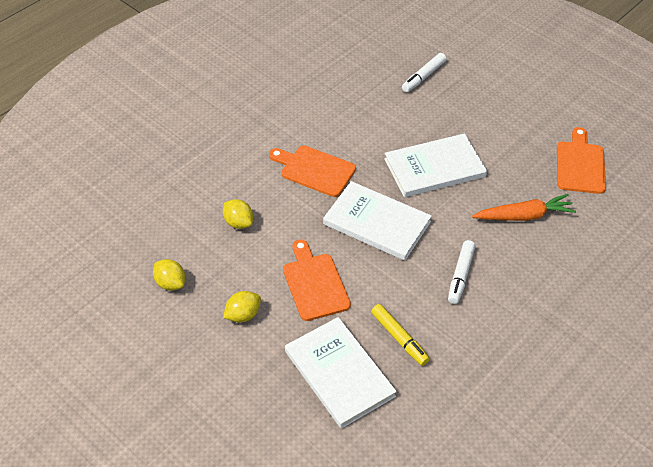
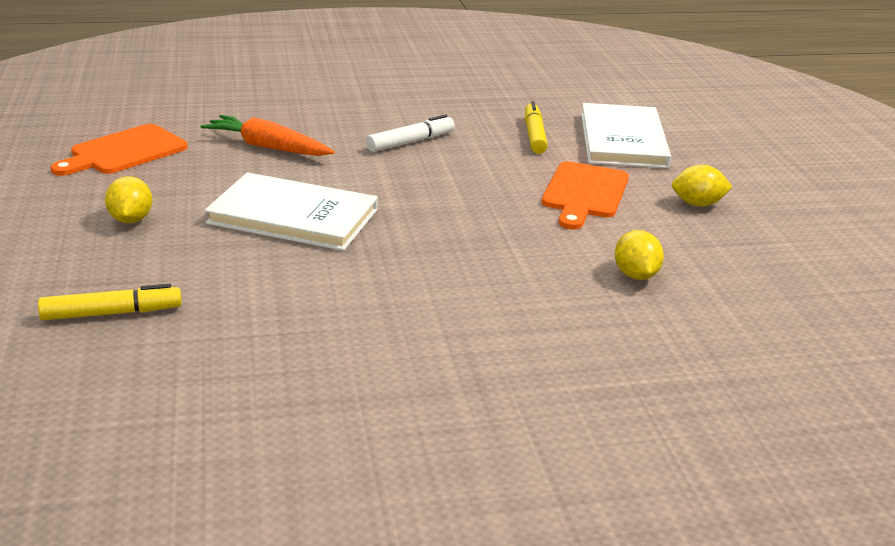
camera: 145 degrees left, 20 degrees down
yellow lemon [153,259,185,291] -> yellow lemon moved to [105,176,152,223]
orange cutting board [269,146,356,197] -> none
white book [323,181,432,261] -> none
white marker [402,53,446,92] -> yellow marker [38,284,182,320]

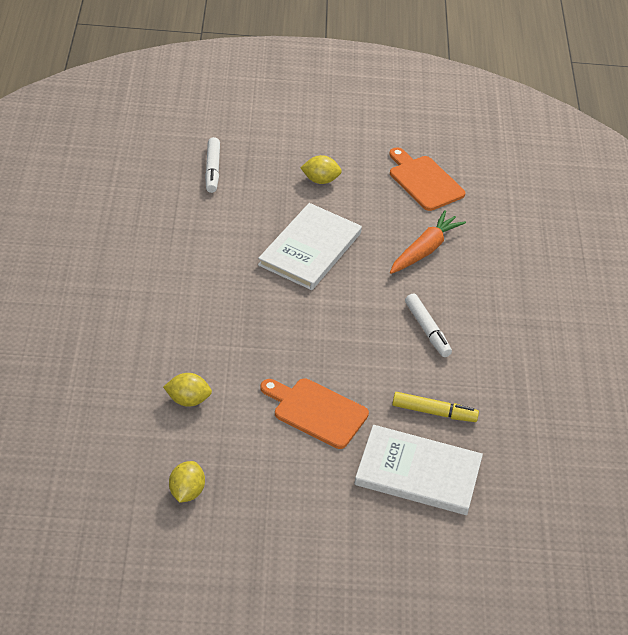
camera: 100 degrees right, 15 degrees up
yellow marker [38,284,182,320] -> white marker [205,137,220,193]
yellow lemon [672,165,732,207] -> yellow lemon moved to [169,461,205,503]

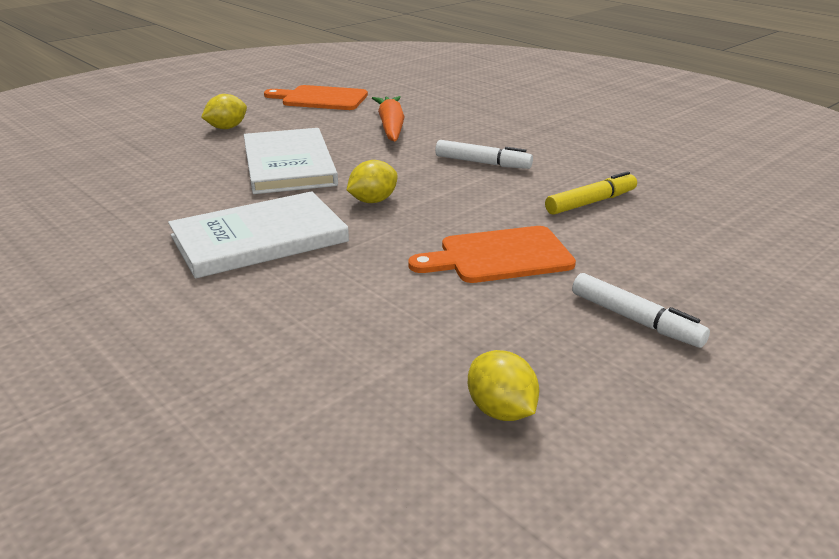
camera: 40 degrees left, 15 degrees down
yellow lemon [163,373,212,407] -> yellow lemon moved to [347,160,398,203]
white marker [205,137,220,193] -> white marker moved to [572,273,710,348]
white book [354,425,483,515] -> white book moved to [168,191,349,279]

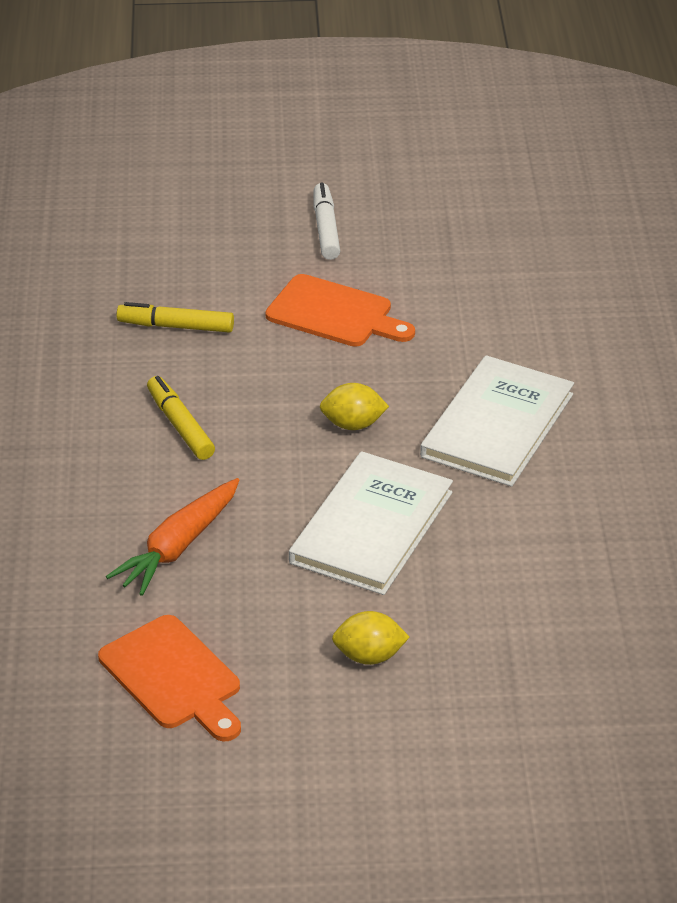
camera: 140 degrees left, 10 degrees up
white book [168,191,349,279] -> white book turned 75 degrees counterclockwise [420,355,574,487]
white marker [435,140,533,169] -> yellow marker [147,376,215,460]
yellow lemon [468,350,539,421] -> none

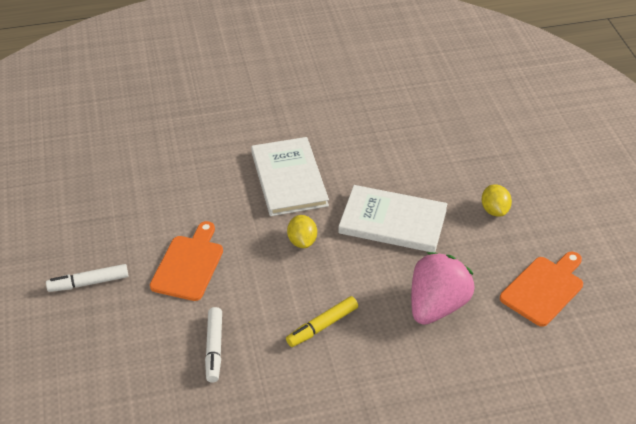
camera: 100 degrees left, 5 degrees up
orange carrot [106,478,240,596] -> pink strawberry [411,252,475,325]
yellow marker [117,302,234,333] -> white marker [205,307,222,383]
white book [420,355,574,487] -> white book turned 60 degrees clockwise [251,137,329,216]

